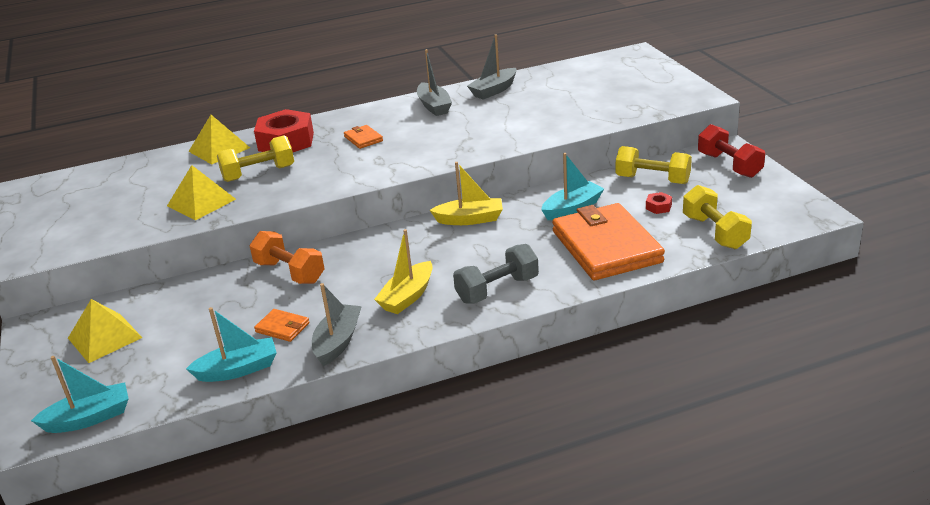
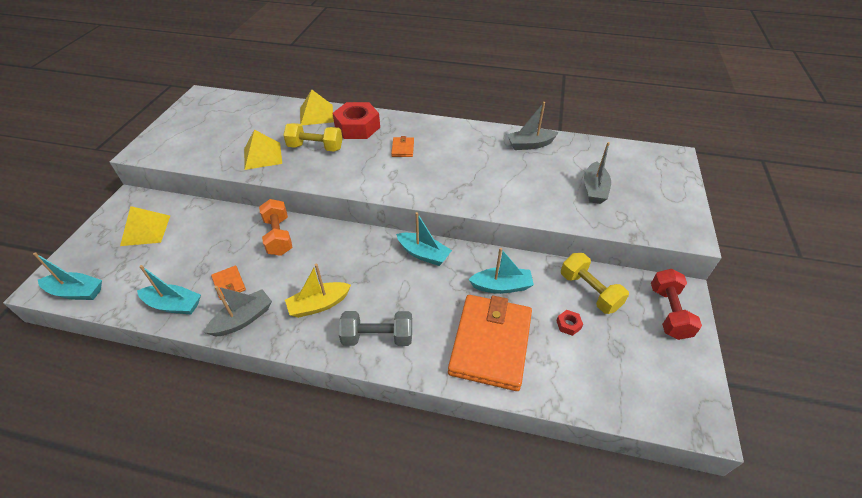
camera: 30 degrees right, 15 degrees up
grey boat [417,49,452,116] -> grey boat moved to [584,142,611,204]
yellow boat [430,162,503,225] -> turquoise boat [396,212,452,266]
yellow dumbbell [683,185,752,249] -> none

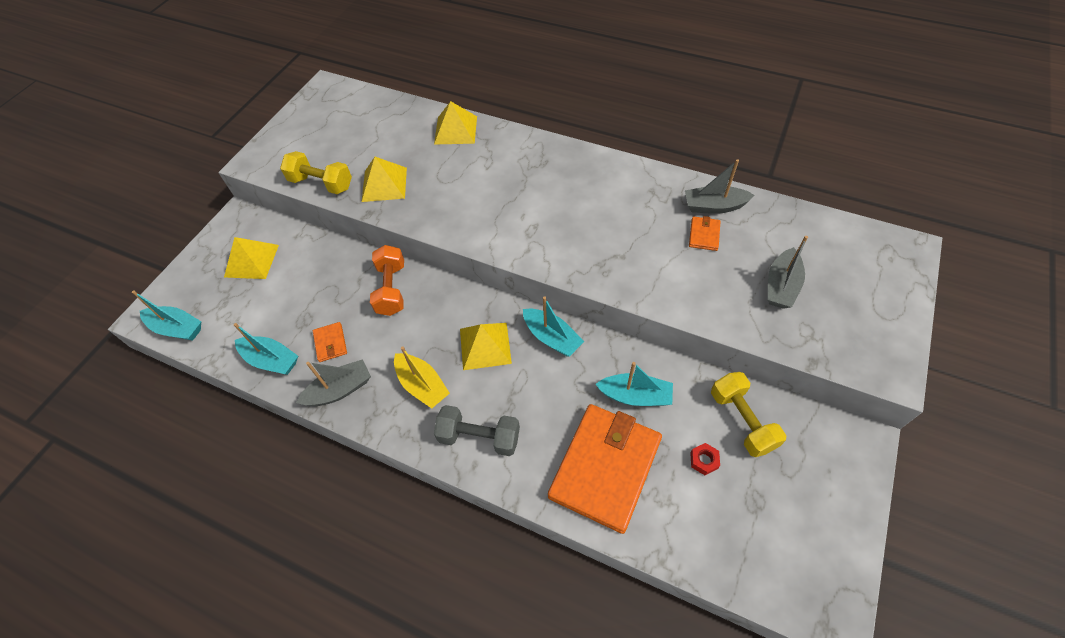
camera: 15 degrees right, 10 degrees up
yellow dumbbell [283,123,342,152] -> yellow dumbbell moved to [280,151,352,194]
yellow boat [285,264,351,318] -> yellow boat turned 120 degrees counterclockwise [394,346,450,409]
red nut [333,102,380,139] -> none
orange wallet [391,136,414,157] -> orange wallet moved to [689,216,721,251]
red dumbbell [651,269,702,340] -> none
none -> yellow pyramid [460,323,512,370]

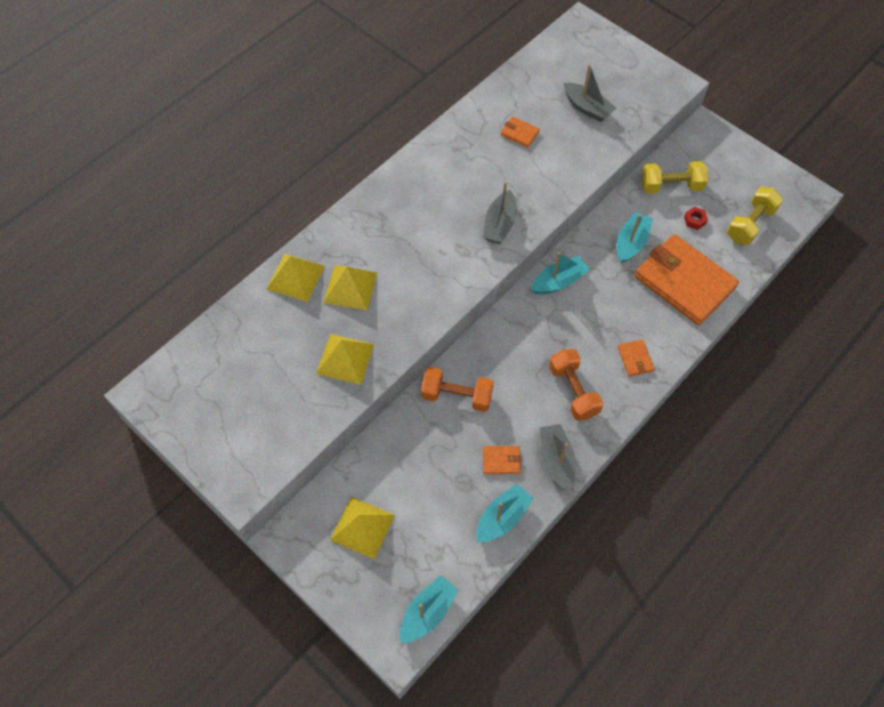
camera: 75 degrees left, 5 degrees up
yellow dumbbell [280,151,352,194] -> yellow dumbbell moved to [727,187,783,245]
yellow boat [394,346,450,409] -> orange dumbbell [549,349,603,421]
grey dumbbell [434,405,520,456] -> orange wallet [618,339,654,377]
yellow pyramid [460,323,512,370] -> yellow pyramid moved to [323,265,377,310]
grey boat [685,159,755,214] -> grey boat moved to [483,182,517,244]

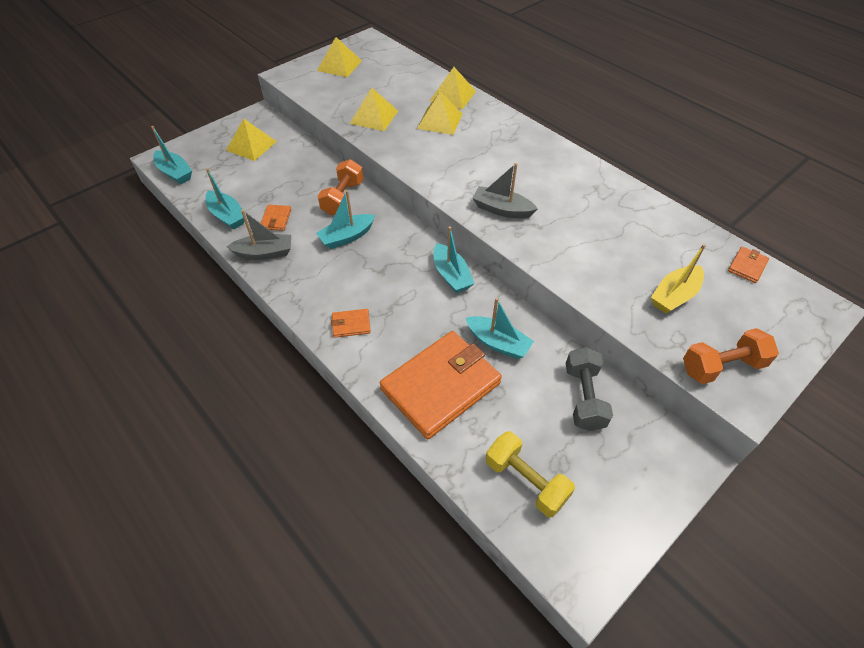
camera: 95 degrees right, 10 degrees down
orange wallet [500,117,540,148] -> orange wallet moved to [728,247,769,283]
orange dumbbell [549,349,603,421] -> orange dumbbell moved to [683,328,779,384]
grey boat [564,64,616,122] -> yellow boat [651,244,706,313]
yellow dumbbell [641,161,708,194] -> grey dumbbell [566,347,613,431]
red nut [684,207,708,230] -> none
none -> turquoise boat [316,190,375,249]
none -> yellow pyramid [317,37,362,77]

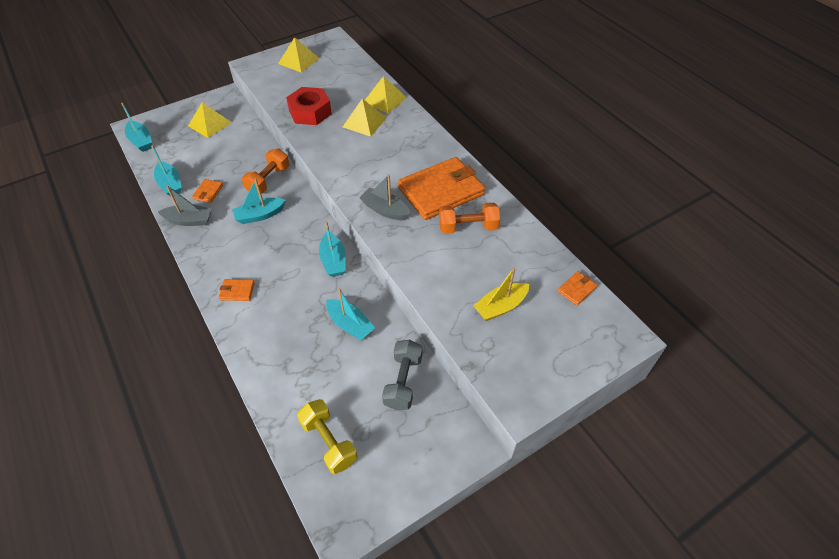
camera: 10 degrees right, 0 degrees up
yellow pyramid [350,87,398,131] -> red nut [286,87,332,125]
orange wallet [380,331,502,439] -> orange wallet moved to [398,157,485,220]
orange dumbbell [683,328,779,384] -> orange dumbbell moved to [439,203,500,234]

